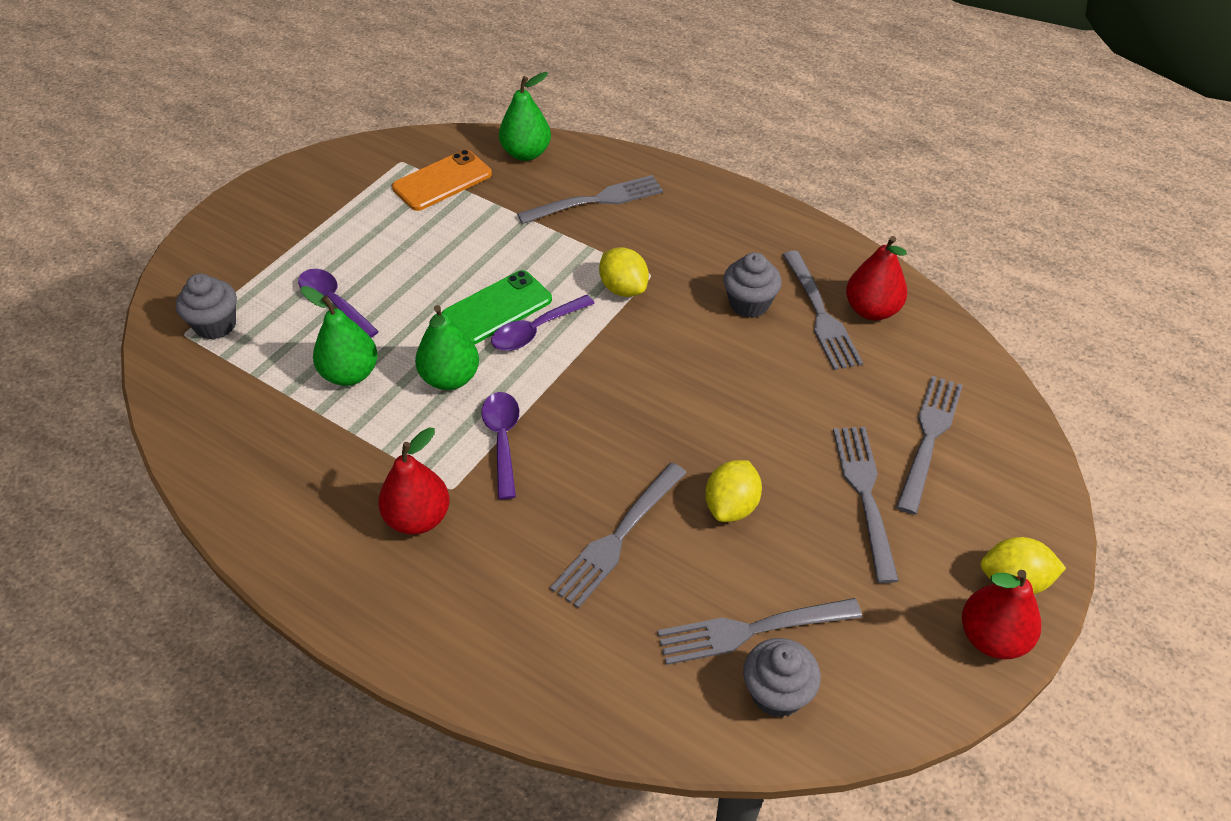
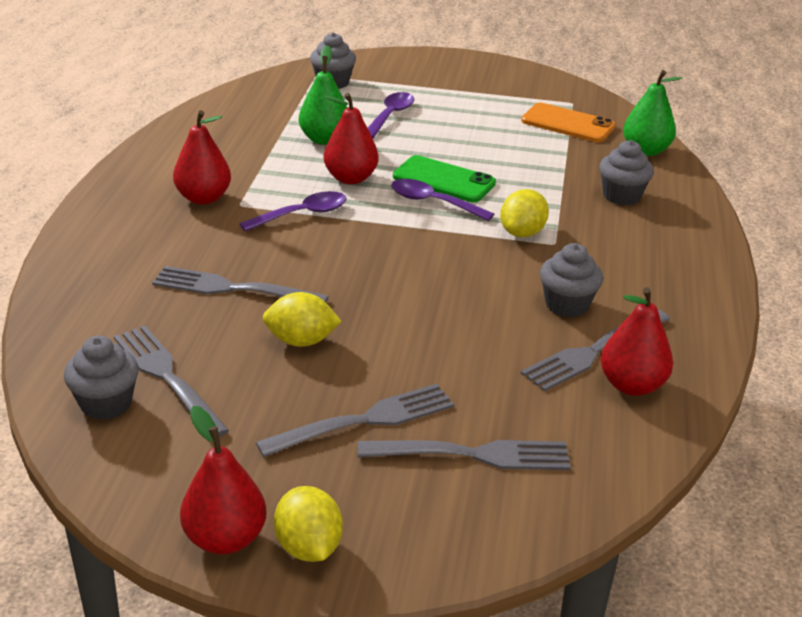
camera: 65 degrees right, 15 degrees down
green pear [415,305,479,390] -> red pear [324,93,379,184]
grey fork [517,175,663,224] -> grey cupcake [599,140,654,205]

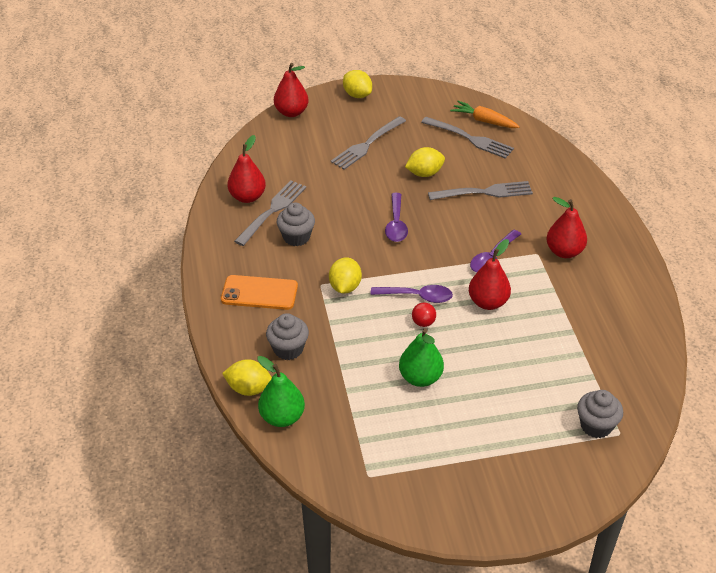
camera: 160 degrees right, 10 degrees up
grey cupcake [64,336,139,420] -> orange carrot [450,101,520,128]
red pear [180,406,266,555] -> red pear moved to [274,63,308,117]
green pear [299,45,347,145] -> green pear moved to [399,328,444,387]
grey fork [357,440,571,470] -> none
purple spoon [368,92,414,138] -> purple spoon moved to [385,193,408,242]
green phone [393,155,496,202] -> red ball [412,302,436,327]
orange phone [521,103,616,142] -> orange phone moved to [221,275,298,310]
none -> yellow lemon [222,359,272,396]

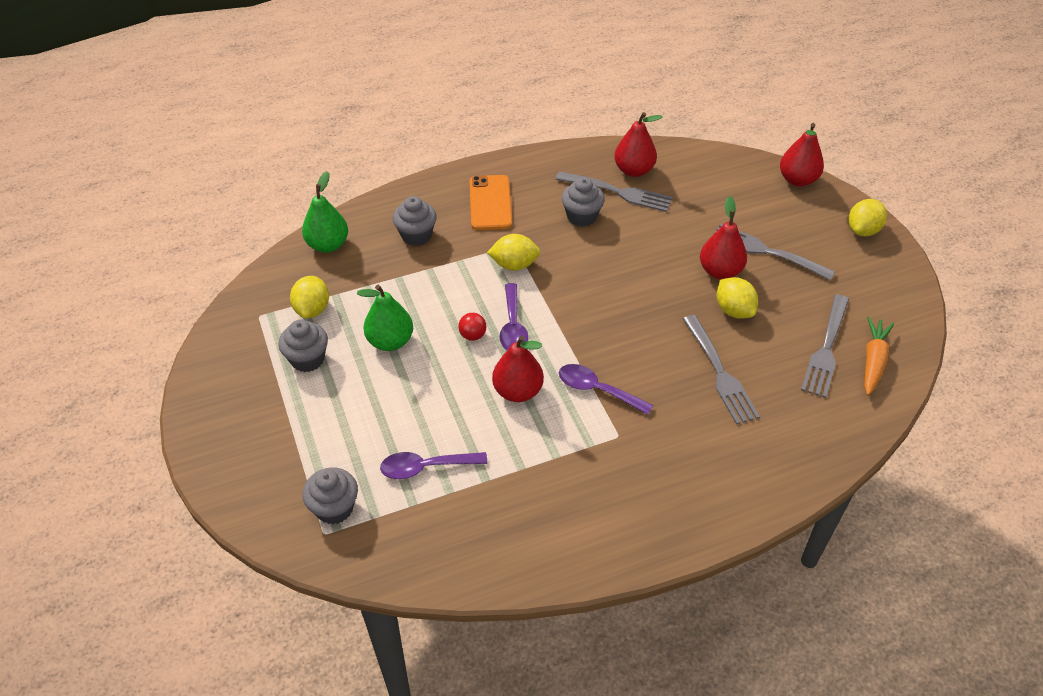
camera: 80 degrees right, 5 degrees up
yellow lemon [222,359,272,396] -> yellow lemon moved to [290,276,329,318]
purple spoon [385,193,408,242] -> purple spoon moved to [380,452,488,479]
red pear [546,197,587,258] -> red pear moved to [700,196,747,279]
none -> grey cupcake [278,320,328,372]

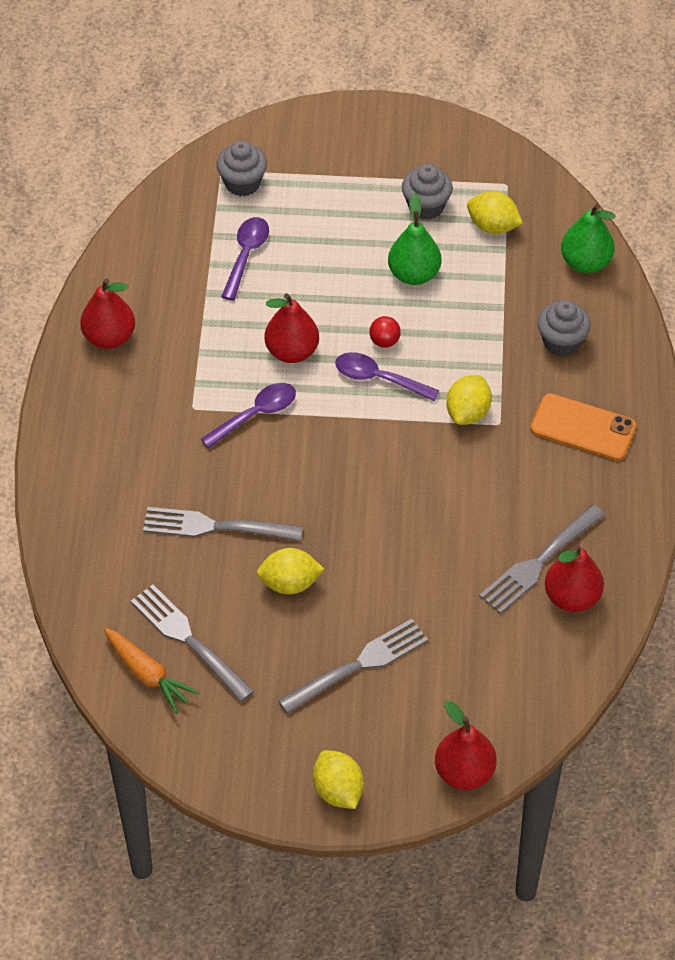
camera: 115 degrees right, 5 degrees up
grey cupcake [562,177,605,227] -> none
red pear [700,196,747,279] -> red pear moved to [80,278,135,349]

